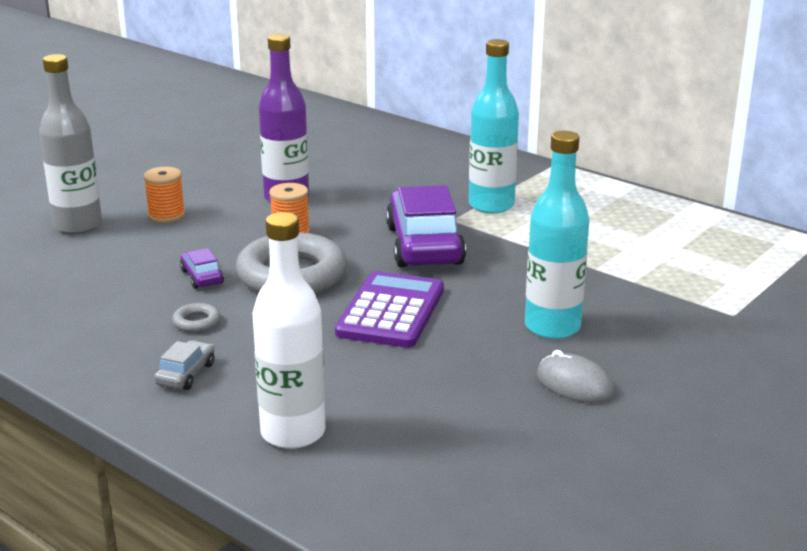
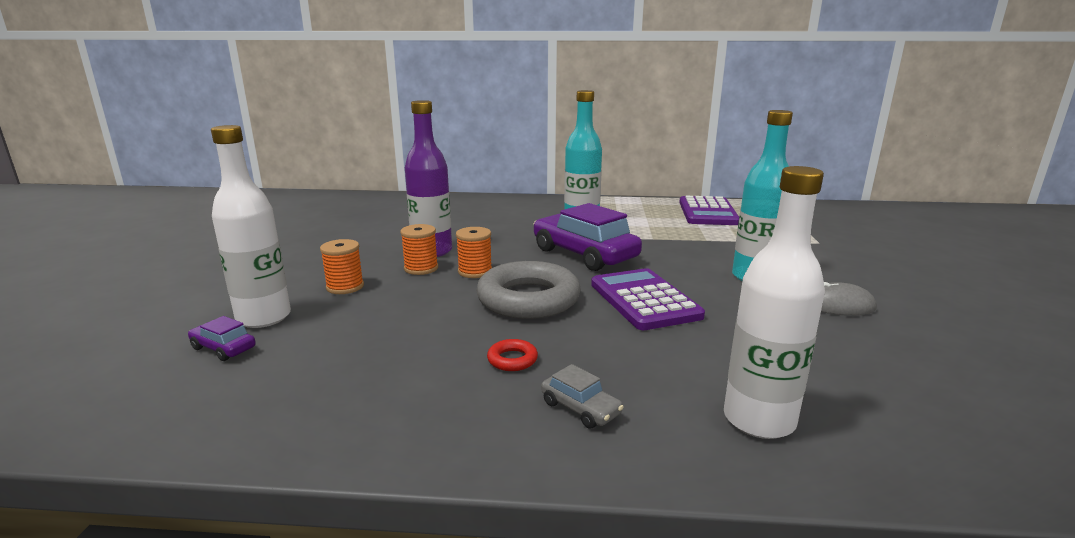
camera: 35 degrees left, 5 degrees down
grey bottle [39,54,102,234] -> white bottle [211,125,291,328]
grey car [154,340,215,390] -> grey car turned 150 degrees clockwise [541,364,624,429]
grey ring [172,303,221,333] -> red ring [487,339,538,371]
purple car [180,248,224,289] -> purple car moved to [188,316,256,361]
none -> orange spool [400,224,438,275]
none -> purple calculator [679,196,739,225]

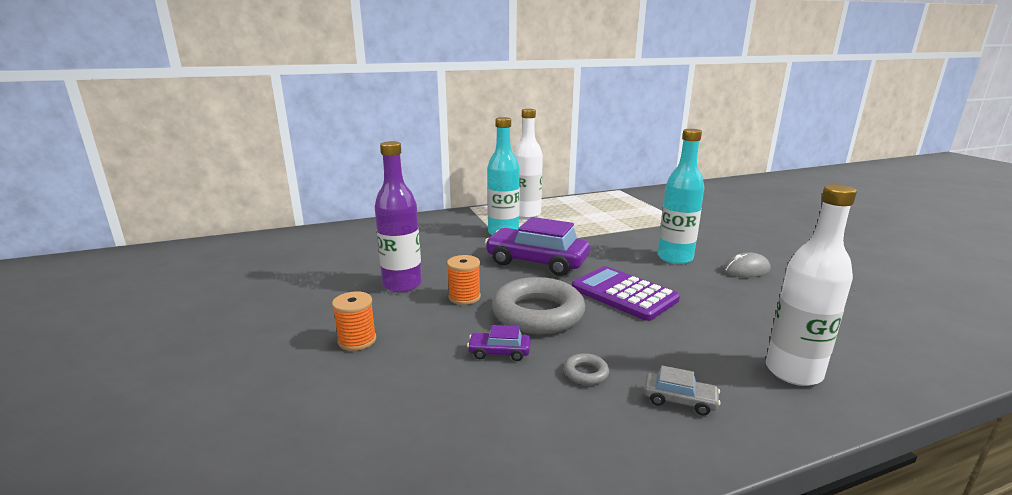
camera: 25 degrees left, 0 degrees up
purple car [188,316,256,361] -> purple car moved to [467,325,530,361]
white bottle [211,125,291,328] -> white bottle moved to [514,109,543,219]
orange spool [400,224,438,275] -> none
red ring [487,339,538,371] -> grey ring [564,353,609,385]
purple calculator [679,196,739,225] -> none

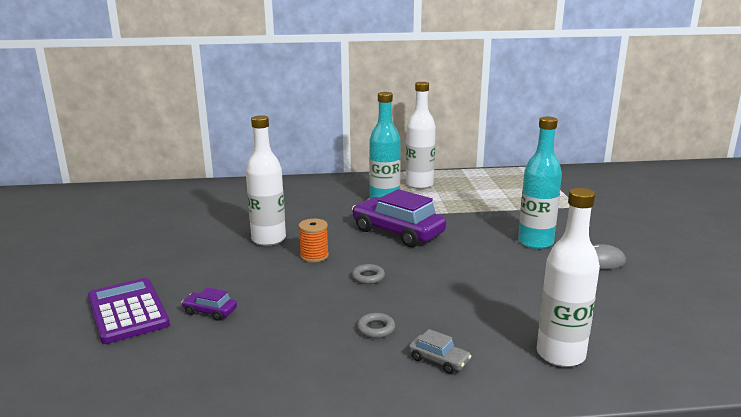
camera: 15 degrees right, 0 degrees up
orange spool [332,291,376,351] -> none
purple bottle [375,141,422,292] -> white bottle [246,115,286,246]
purple car [467,325,530,361] -> purple car moved to [181,287,237,321]
grey ring [492,277,585,335] -> grey ring [352,264,385,284], size x0.40
purple calculator [572,266,680,321] -> purple calculator moved to [88,278,170,344]

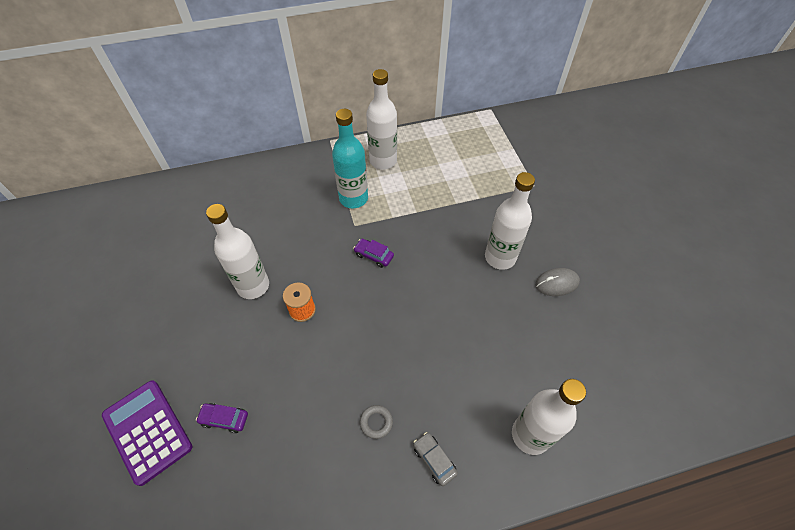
camera: 10 degrees left, 35 degrees up
purple car [352,189,446,247] -> purple car [353,239,394,268], size x0.44
grey ring [352,264,385,284] -> none
grey car [409,329,471,374] -> grey car turned 150 degrees counterclockwise [413,432,458,486]
turquoise bottle [518,116,562,249] -> white bottle [485,172,535,270]

